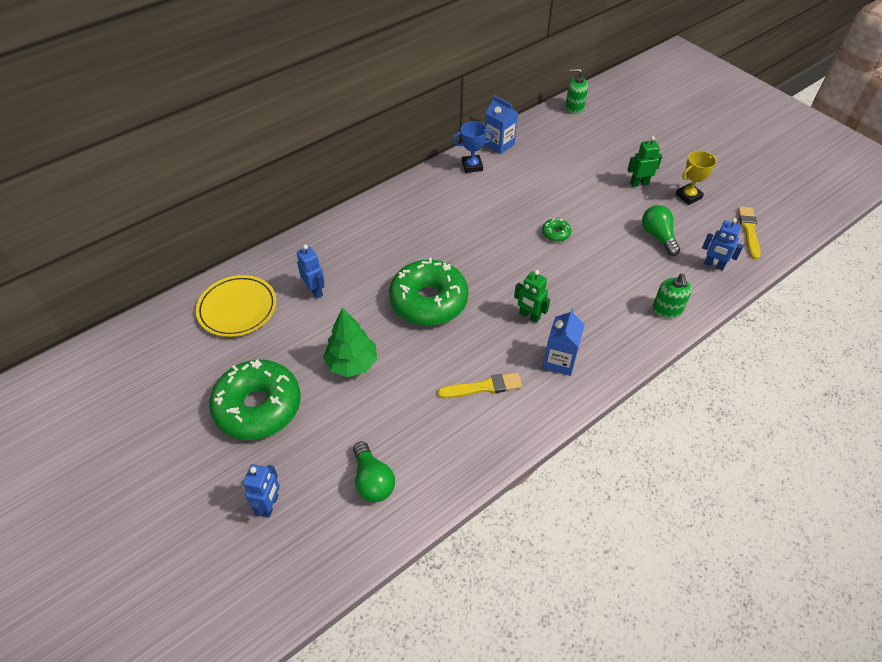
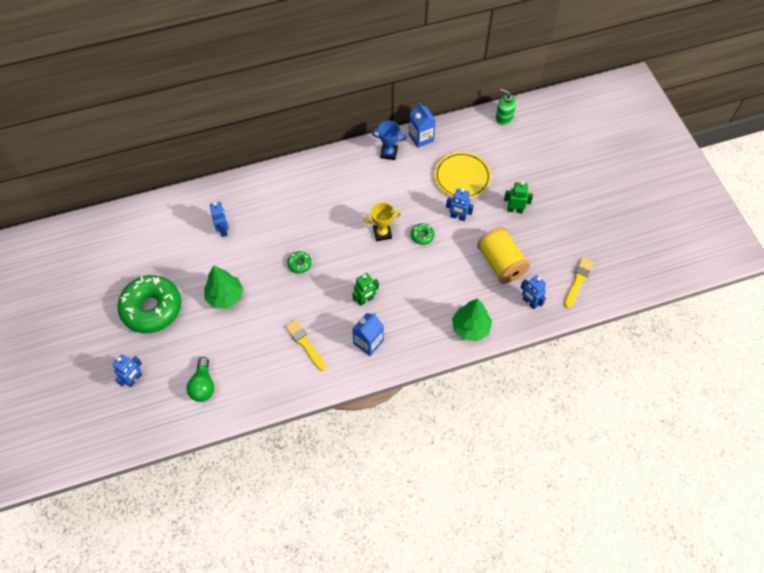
camera: 20 degrees right, 10 degrees up
yellow plate [196,275,277,337] -> yellow plate moved to [434,152,491,198]
green donut [389,258,469,326] -> green donut [287,251,311,273], size x0.40
yellow brush [438,372,522,398] -> yellow brush turned 135 degrees counterclockwise [285,320,326,371]
green robot [514,270,550,323] -> green robot turned 90 degrees counterclockwise [352,273,379,306]
green light bulb [642,205,680,256] -> yellow spool [477,227,530,284]
green soap dispenser [653,274,692,318] -> green tree [452,298,492,341]
yellow trophy [676,151,716,205] -> yellow trophy moved to [364,202,401,241]
none -> blue robot [446,188,474,221]

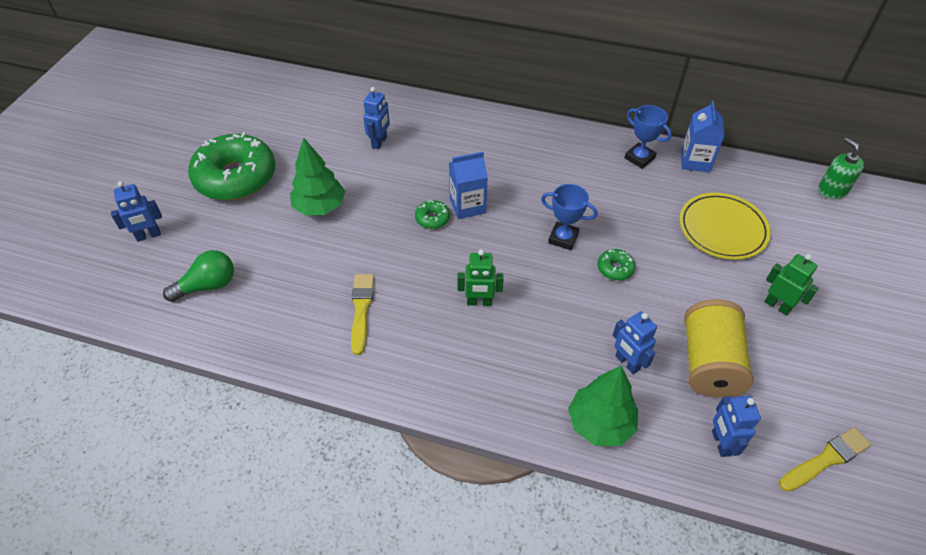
camera: 35 degrees right, 10 degrees down
green light bulb [187,357,214,402] -> green light bulb turned 150 degrees counterclockwise [163,250,234,302]
blue carton [352,313,384,356] -> blue carton moved to [449,152,488,219]
yellow trophy [364,202,401,241] -> blue trophy [541,184,598,250]
blue robot [446,188,474,221] -> blue robot moved to [613,312,657,374]

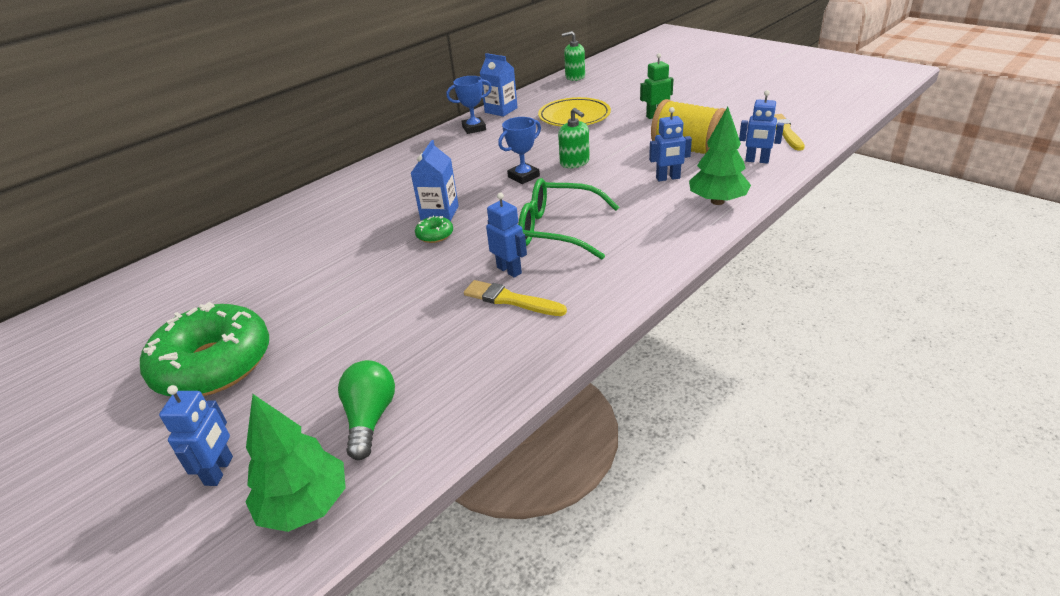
camera: 60 degrees left, 15 degrees down
green tree [290,138,345,216] -> green tree moved to [246,394,346,532]
blue robot [363,87,390,150] -> blue robot moved to [486,193,527,278]
green robot [457,249,504,306] -> green glasses [518,178,619,260]
green donut [597,249,635,281] -> green soap dispenser [558,108,590,168]

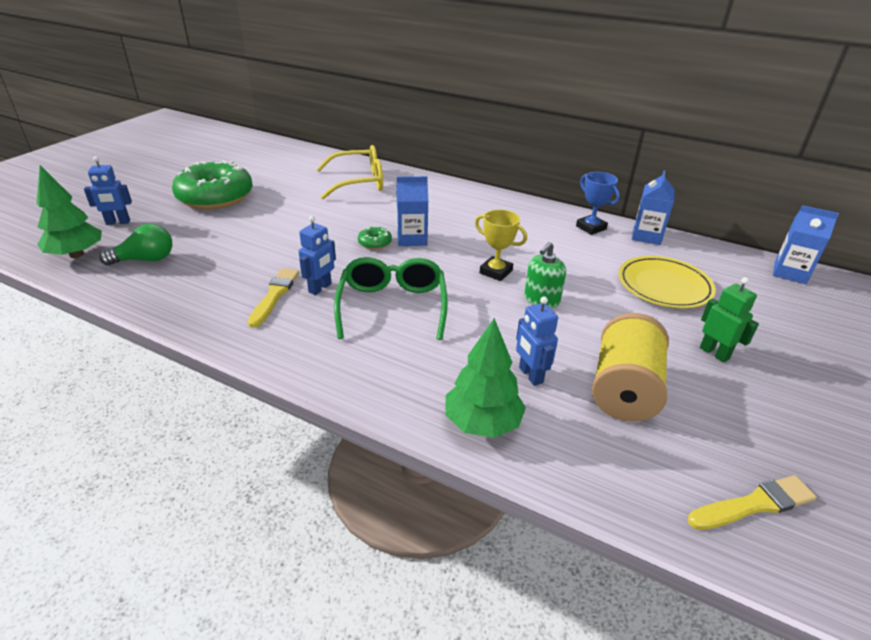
camera: 70 degrees right, 0 degrees up
blue trophy [498,117,541,184] -> yellow trophy [475,209,527,281]
green soap dispenser [562,31,585,81] -> blue carton [773,205,839,284]
blue robot [739,90,784,164] -> none
none -> yellow glasses [317,145,383,199]

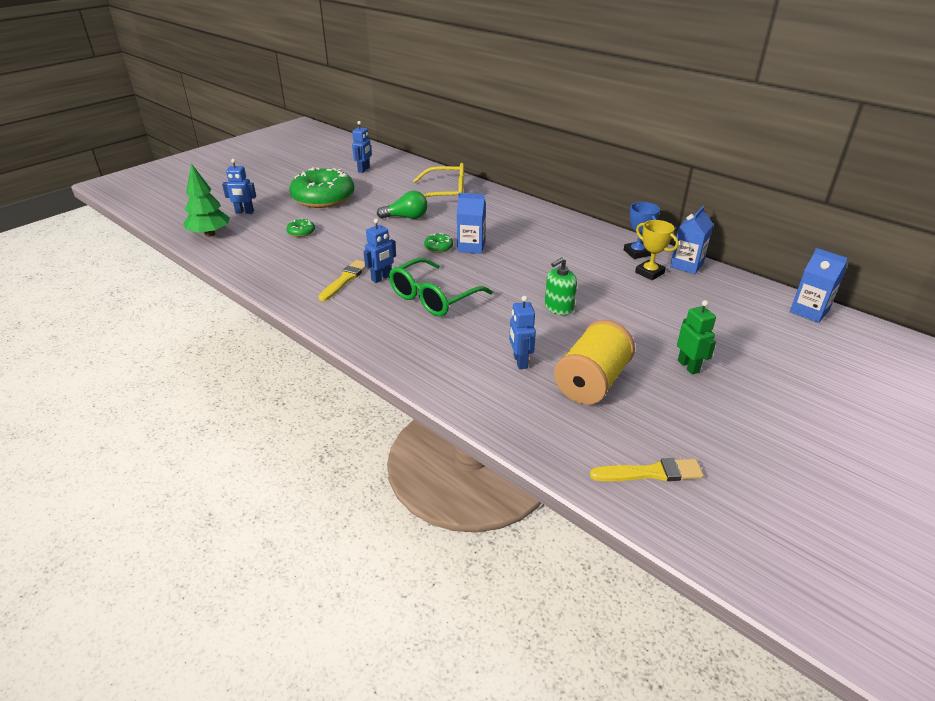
camera: 15 degrees right, 0 degrees up
green light bulb [99,224,172,265] -> green light bulb moved to [377,191,428,219]
green glasses [334,257,448,340] -> green glasses turned 150 degrees counterclockwise [389,258,493,316]
green tree [445,318,526,438] -> none
yellow trophy [475,209,527,281] -> yellow trophy moved to [635,220,678,280]
yellow plate [619,256,716,308] -> none
none -> green donut [286,218,315,237]
none -> blue robot [352,121,371,173]

